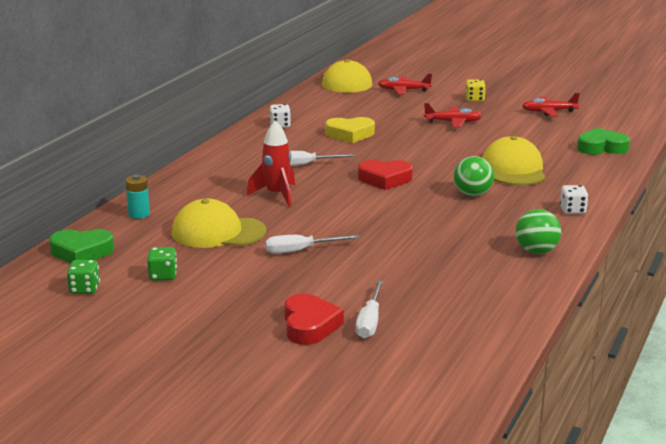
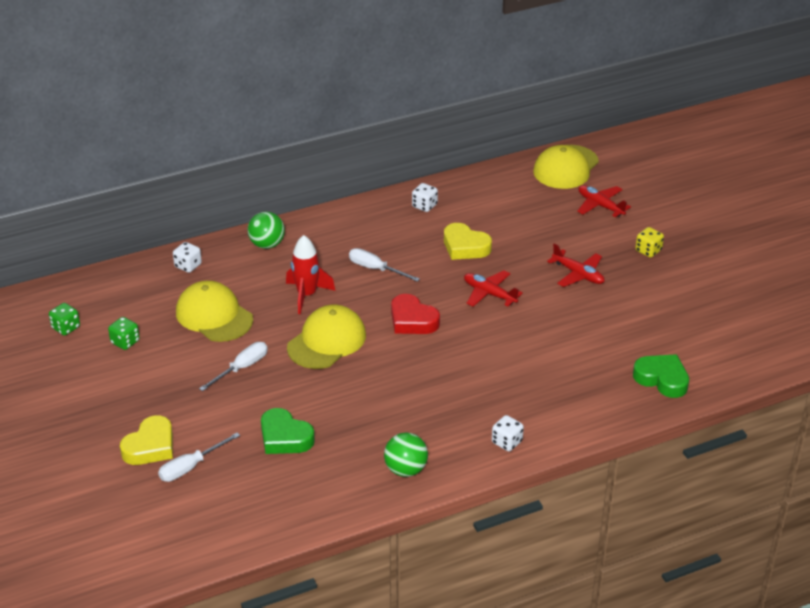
camera: 40 degrees right, 15 degrees up
green heart [49,229,114,264] -> green heart moved to [261,408,315,454]
turquoise battery [125,175,150,219] -> white dice [173,242,202,273]
white screwdriver [265,235,359,254] -> white screwdriver turned 105 degrees clockwise [199,342,268,391]
red heart [284,294,344,345] -> yellow heart [120,415,173,465]
green ball [454,156,494,196] -> green ball moved to [248,212,285,249]
yellow cap [482,136,546,185] -> yellow cap moved to [287,305,366,369]
red plane [522,93,580,116] -> red plane moved to [464,270,523,307]

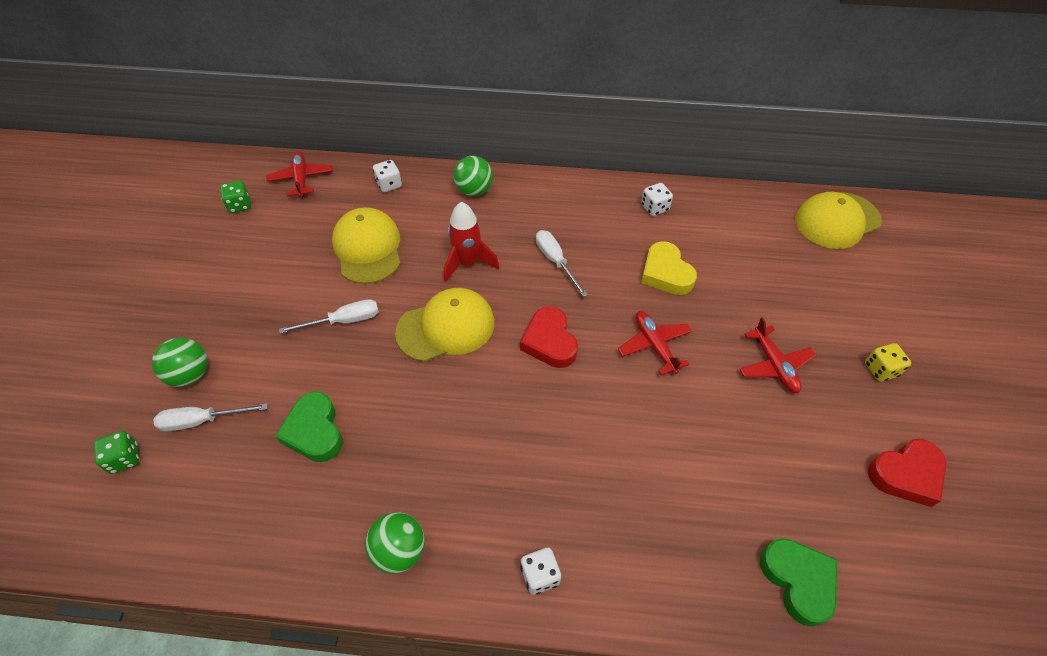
camera: 30 degrees right, 15 degrees up
green dice [108,317,140,350] -> green dice moved to [94,431,139,474]
yellow heart [120,415,173,465] -> green ball [152,338,208,387]
red plane [577,185,631,217] -> red plane moved to [266,152,333,197]
none -> red heart [868,439,946,507]

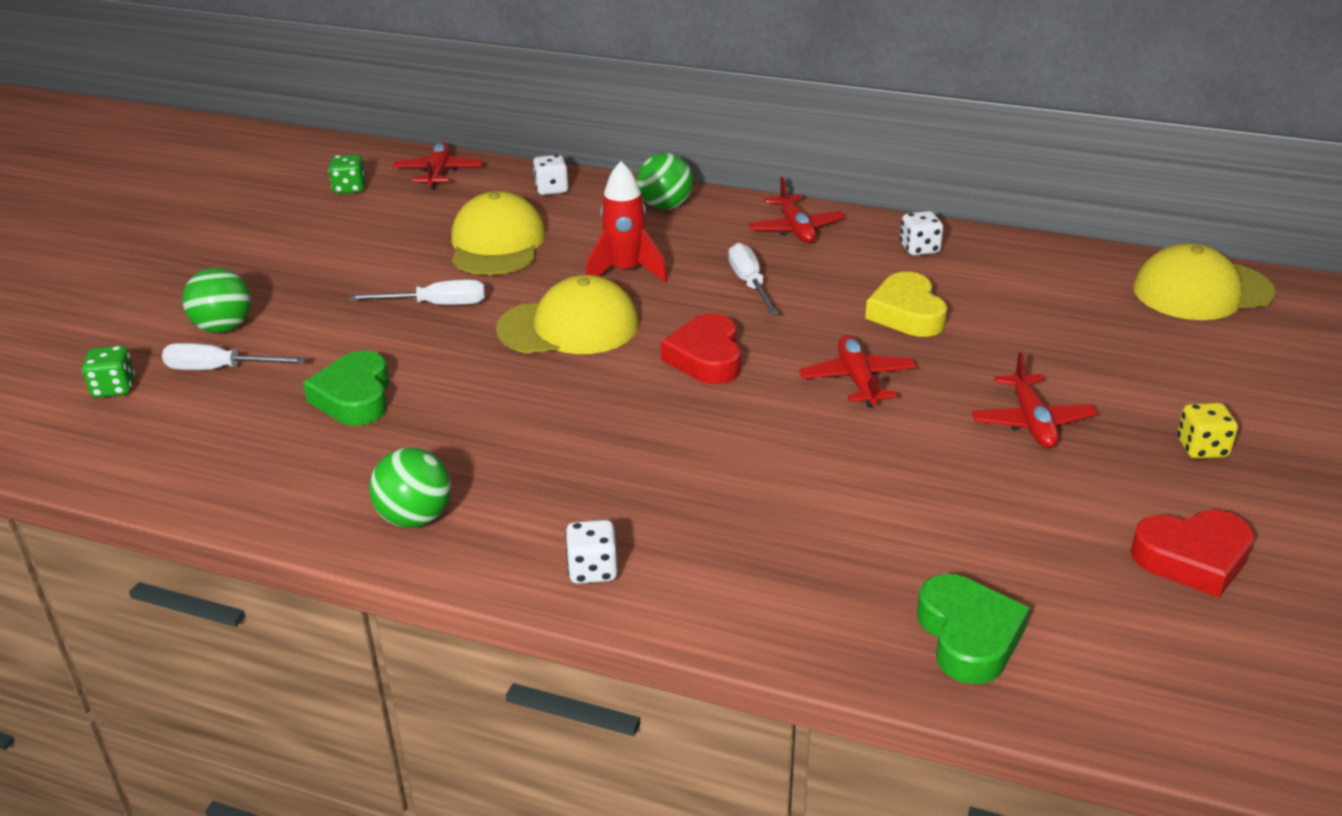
camera: 15 degrees right, 20 degrees down
none -> red plane [748,177,845,243]

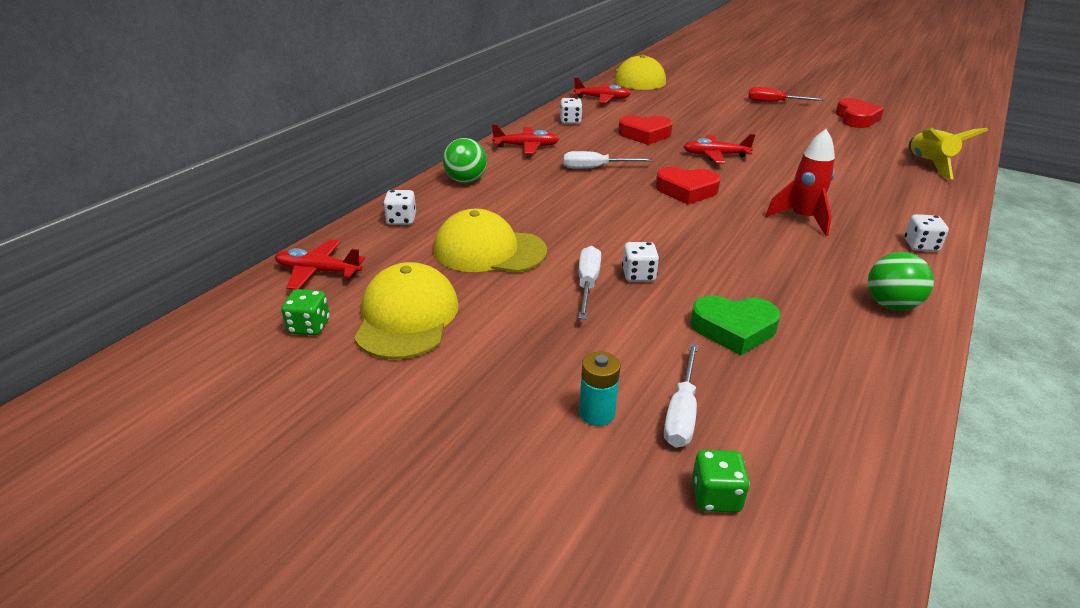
camera: 80 degrees left, 0 degrees up
green ball [182,268,251,333] -> turquoise battery [579,351,620,426]
yellow cap [496,275,639,354] -> yellow cap moved to [354,262,458,359]
red rocket [586,161,668,283] -> red rocket moved to [765,129,835,236]
yellow heart [865,272,947,337] -> red heart [618,115,673,145]
green heart [917,574,1030,684] -> yellow rocket [909,127,988,179]
red plane [972,352,1097,448] -> red plane moved to [574,77,631,103]
yellow dice [1177,403,1238,459] -> red screwdriver [748,87,824,102]
none -> white dice [622,242,659,282]

